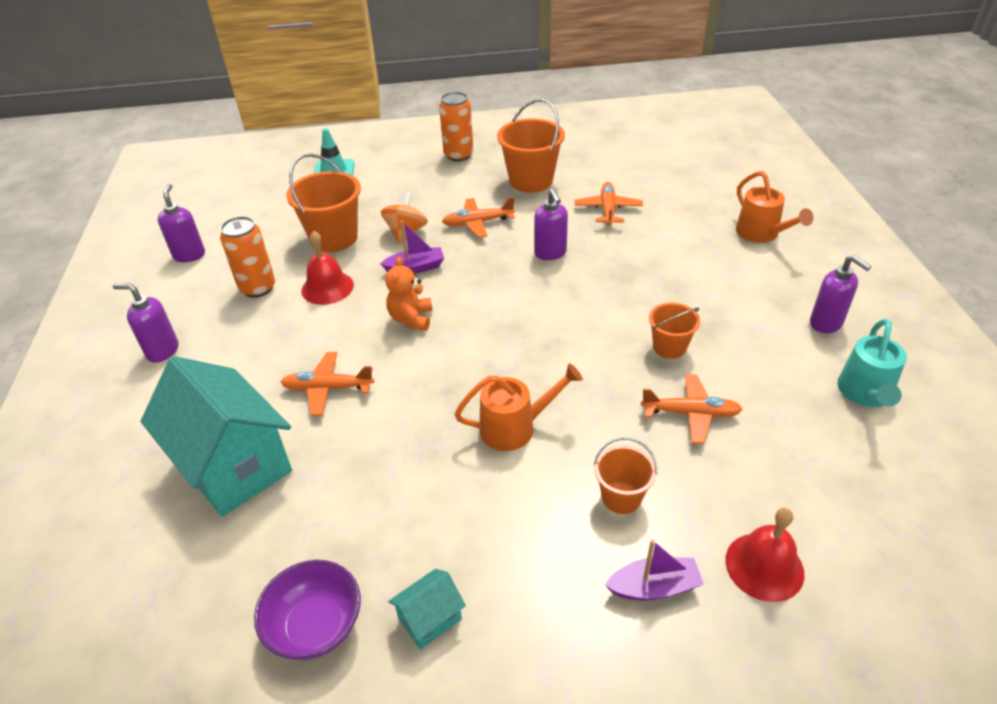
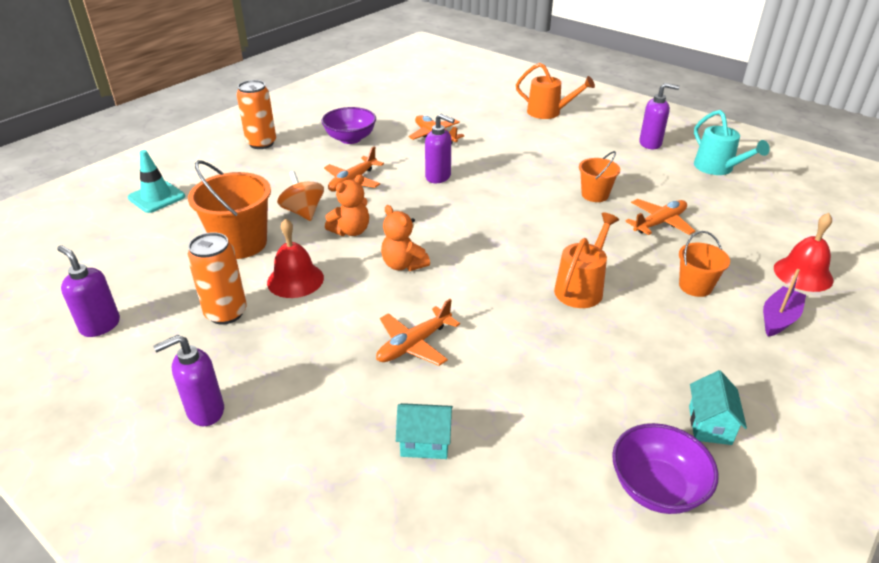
camera: 45 degrees left, 5 degrees down
turquoise house [141,356,292,517] -> turquoise house [396,403,453,459], size x0.43
purple boat [380,221,444,273] -> orange teddy bear [325,174,369,236]
orange bucket [497,99,565,193] -> purple bowl [321,107,376,144]

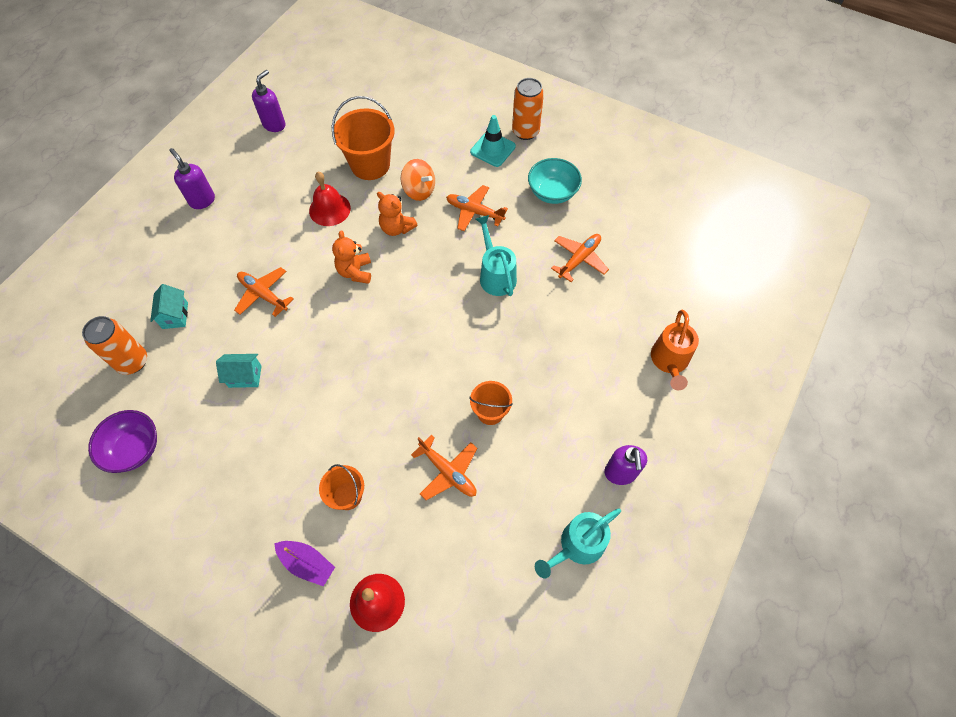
camera: 80 degrees right, 25 degrees up
turquoise traffic cone [128,150,185,213] -> turquoise traffic cone moved to [470,115,516,167]
orange can [187,232,247,325] -> orange can moved to [82,316,147,375]
orange spinning top [277,171,324,221] -> orange spinning top turned 75 degrees clockwise [401,159,435,201]
purple bowl [321,107,376,144] -> turquoise bowl [528,158,582,204]
orange teddy bear [381,205,430,271] -> orange teddy bear turned 45 degrees counterclockwise [332,230,371,284]
purple soap dispenser [425,113,455,183] -> turquoise watering can [476,215,517,296]
orange watering can [554,213,619,308] -> none
turquoise house [689,370,747,445] -> turquoise house moved to [216,354,262,388]

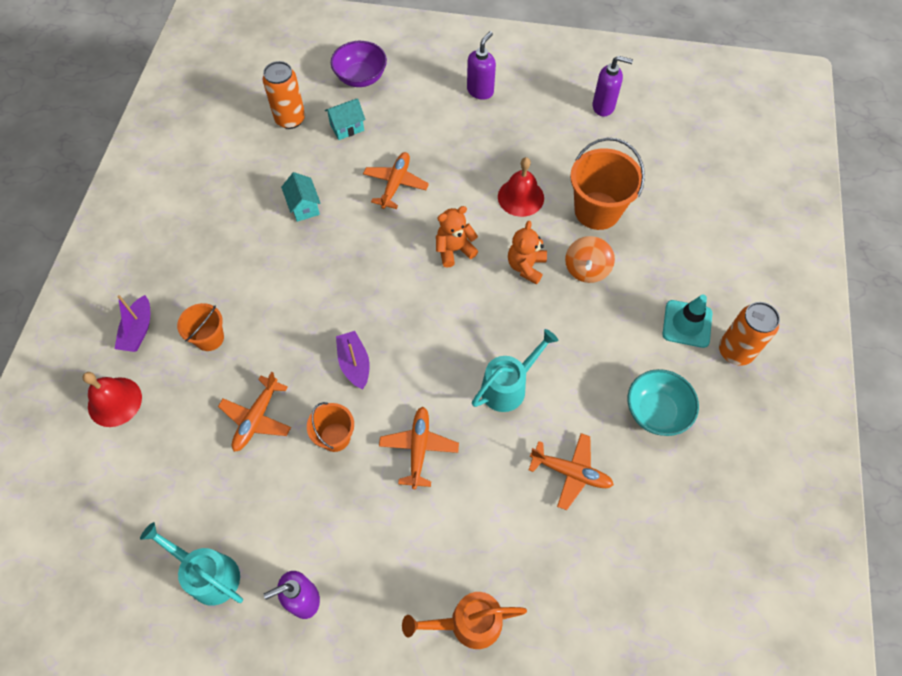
camera: 70 degrees right, 0 degrees up
purple bowl [88,410,157,473] -> purple bowl moved to [331,41,387,87]
orange plane [446,185,508,231] -> orange plane moved to [379,407,459,489]
none -> purple boat [336,331,369,389]

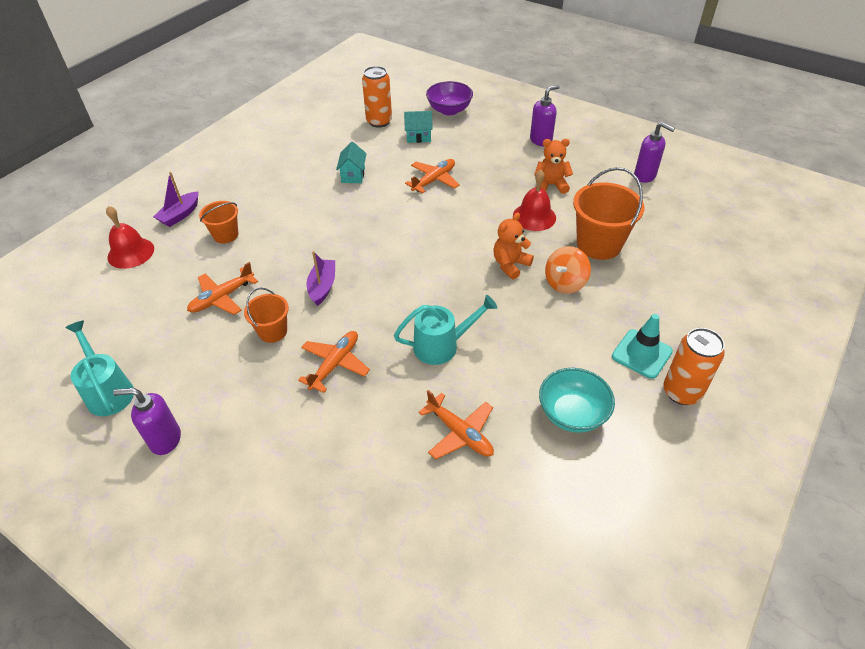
camera: 25 degrees right, 15 degrees down
orange watering can [402,592,527,649] -> none
orange teddy bear [436,206,478,268] -> orange teddy bear moved to [534,139,573,194]

